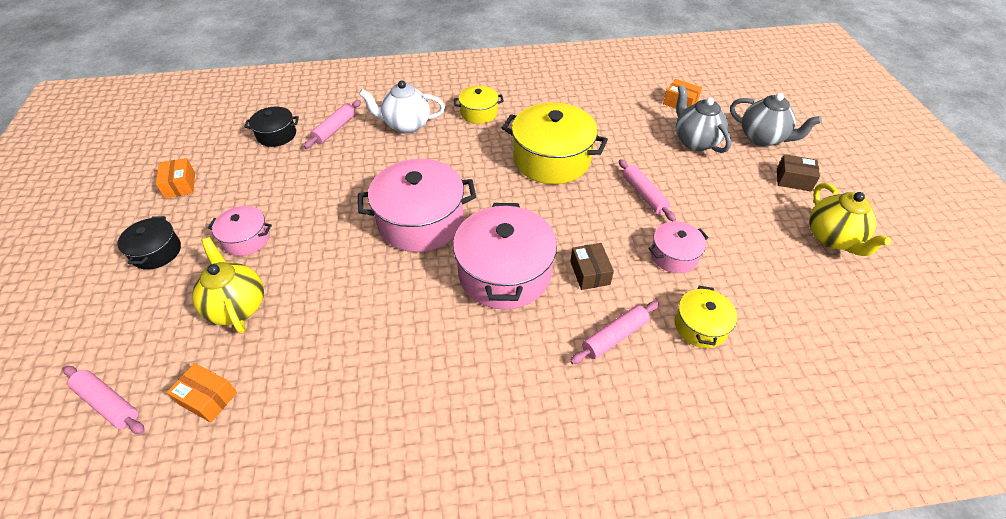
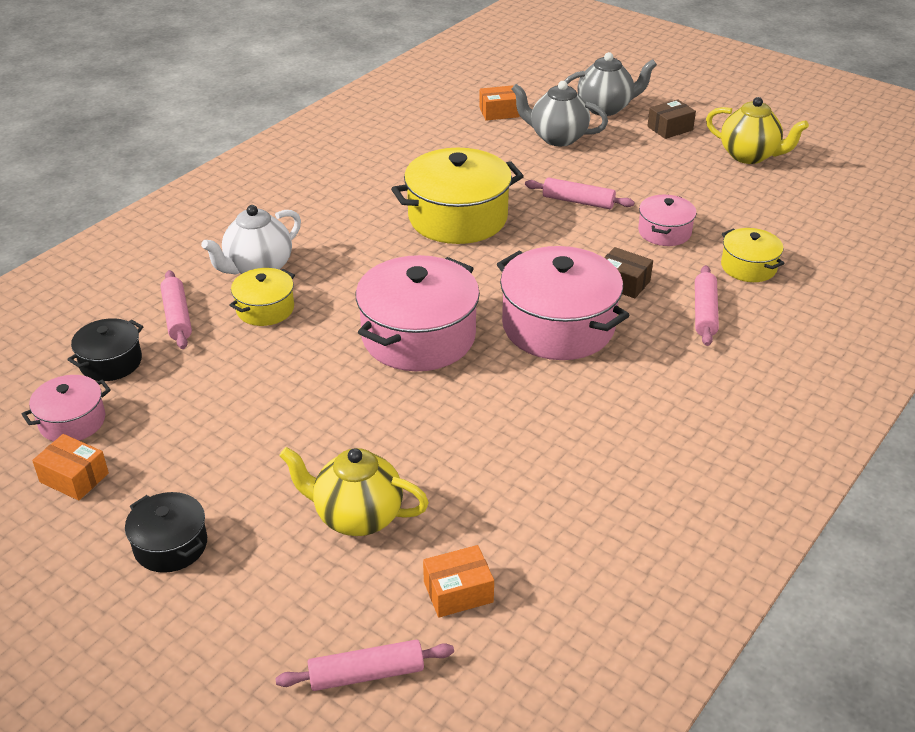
camera: 45 degrees left, 10 degrees down
pink pot [208,206,272,256] -> pink pot moved to [22,375,111,442]
yellow pot [454,86,504,124] -> yellow pot moved to [229,268,295,326]

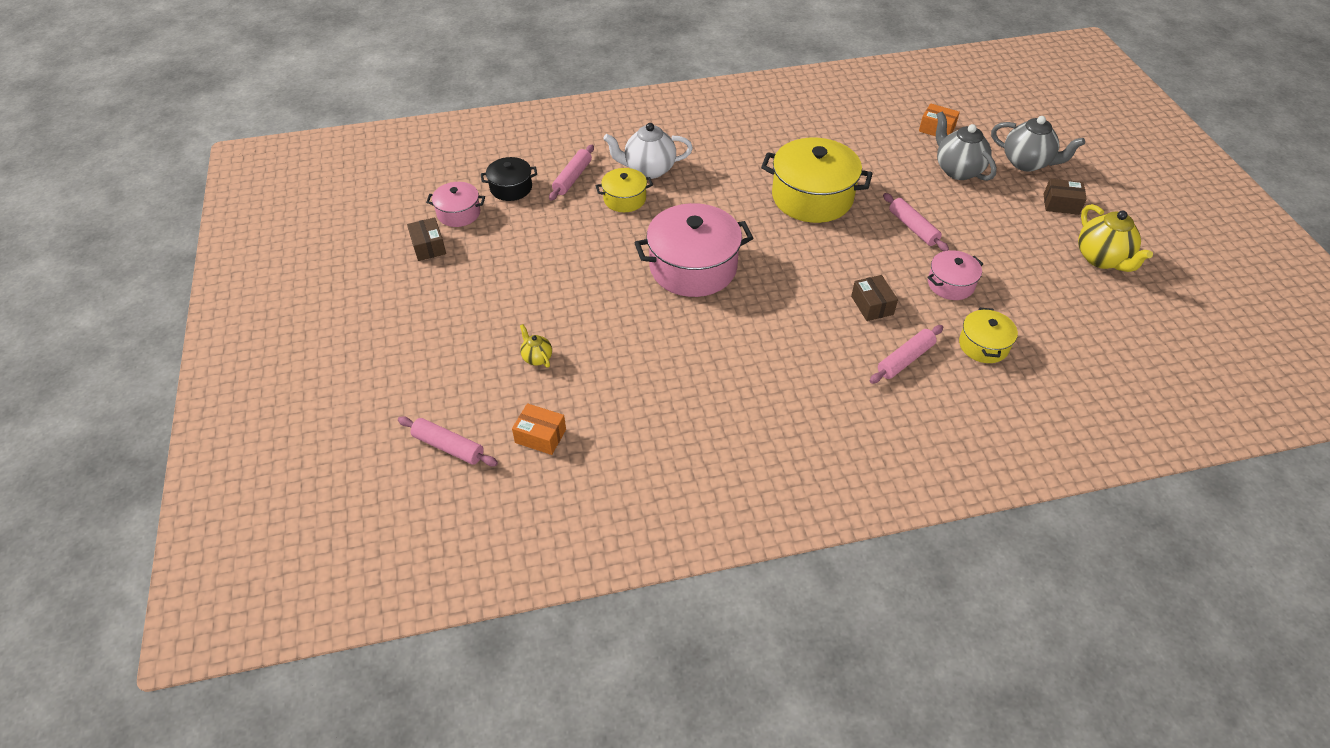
camera: 40 degrees right, 10 degrees up
orange box [32,434,109,501] -> brown box [407,217,446,261]
black pot [125,492,207,573] -> none
yellow teapot [279,447,429,536] -> yellow teapot [520,324,552,368], size x0.51
pink pot [497,246,630,360] -> none

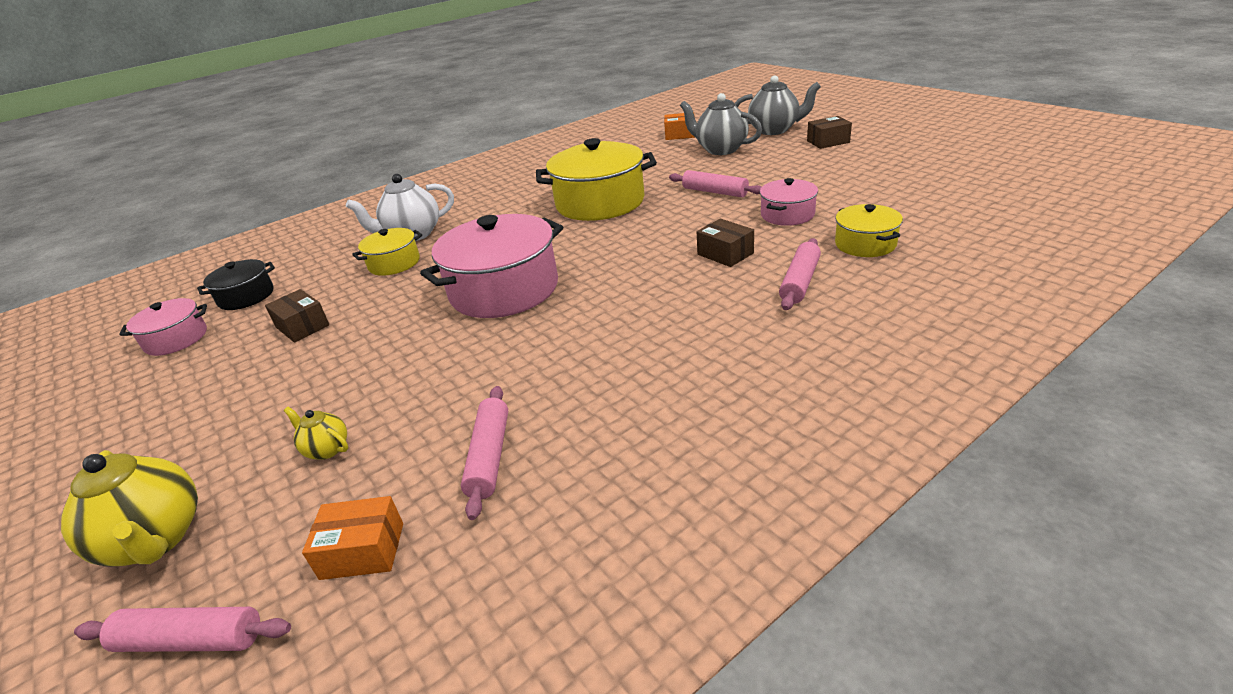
camera: 20 degrees left, 15 degrees down
brown box [407,217,446,261] -> brown box moved to [265,289,329,342]
pink rolling pin [549,145,594,201] -> pink rolling pin moved to [461,386,508,520]
yellow teapot [1078,204,1153,272] -> yellow teapot moved to [61,450,198,567]

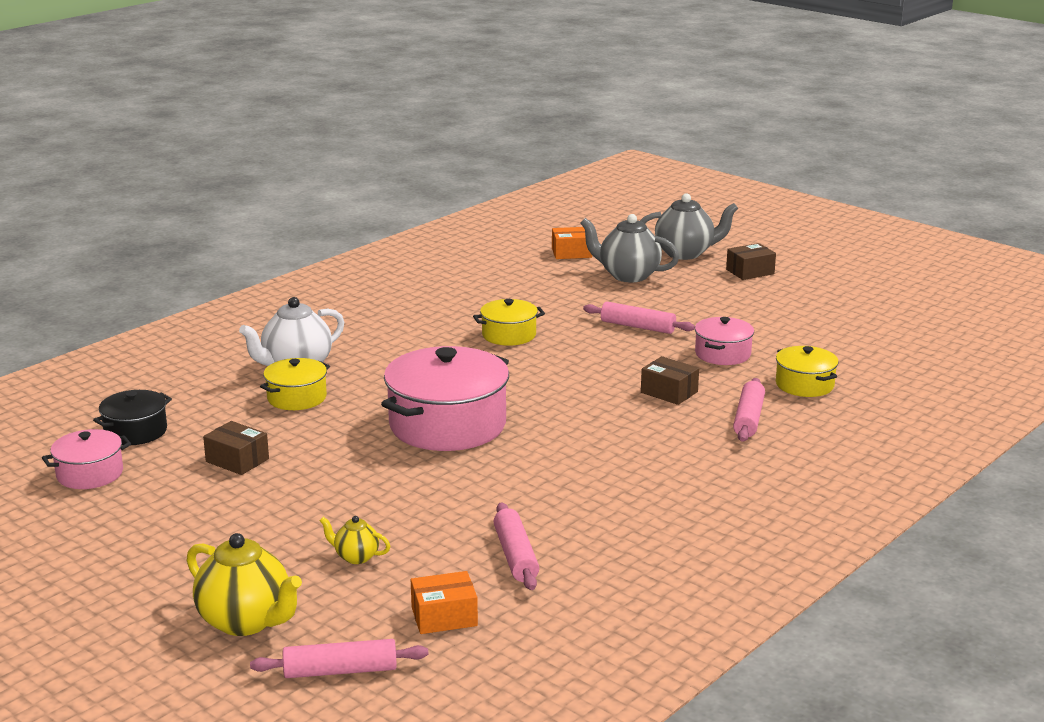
camera: 15 degrees left, 10 degrees down
yellow pot [536,138,657,221] -> yellow pot [473,299,545,346], size x0.52

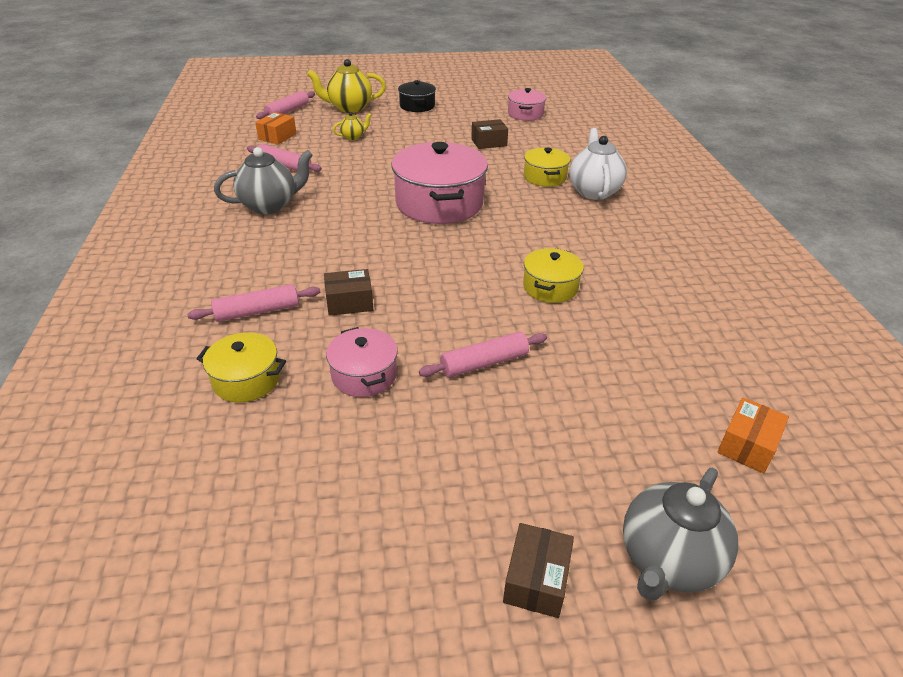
camera: 130 degrees right, 15 degrees up
black pot [93,390,172,445] -> black pot moved to [398,80,436,112]
grey teapot [581,214,679,282] -> grey teapot moved to [214,147,313,214]
pink rolling pin [733,378,765,442] -> pink rolling pin turned 75 degrees counterclockwise [187,284,320,322]

